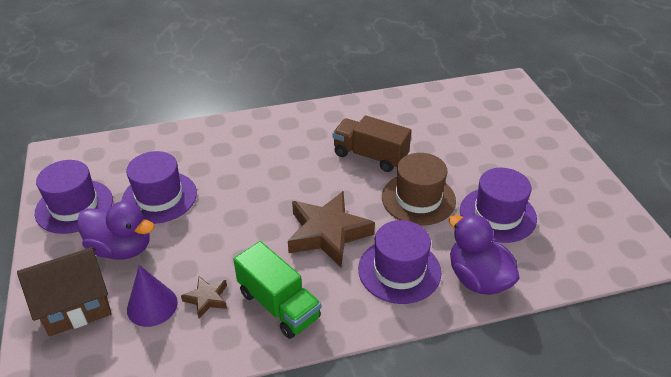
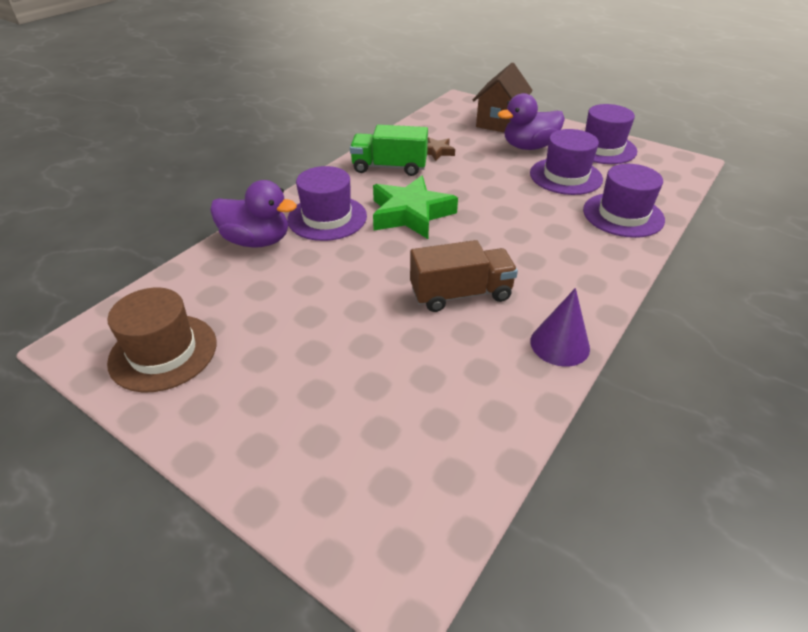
camera: 140 degrees right, 0 degrees up
purple cone [127,265,178,327] -> purple cone moved to [530,288,590,367]
brown star [288,191,375,267] -> green star [373,176,458,239]
brown hat [382,153,456,226] -> brown hat moved to [107,287,216,393]
purple hat [460,168,537,243] -> purple hat moved to [583,164,665,238]

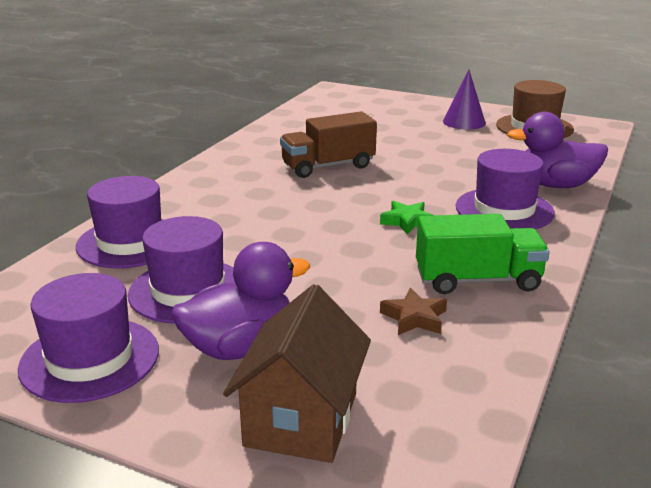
camera: 170 degrees right, 15 degrees down
green star [373,176,458,239] -> green star [380,201,433,234], size x0.48
purple cone [530,288,590,367] -> purple cone moved to [443,70,486,130]

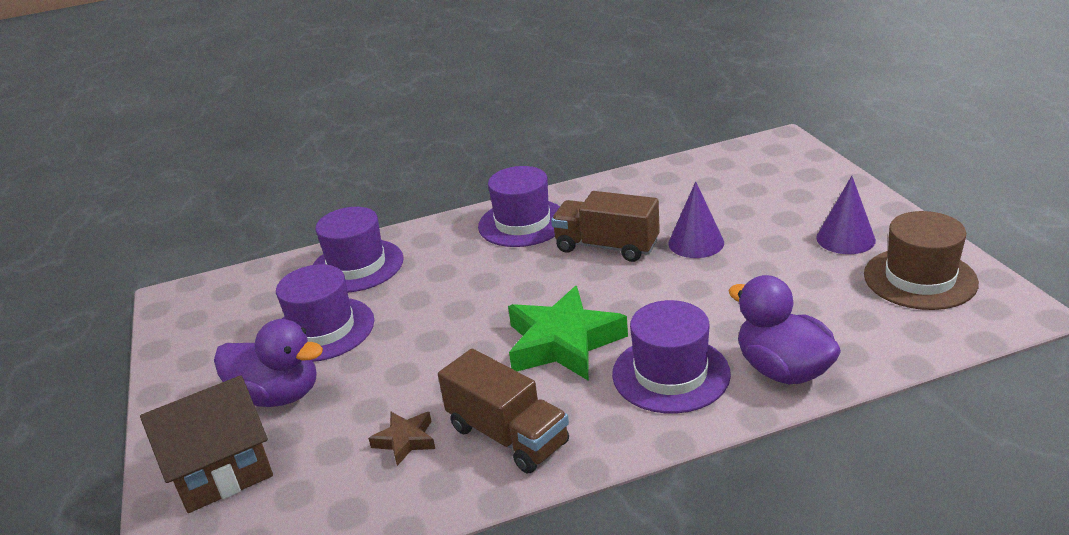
camera: 50 degrees right, 5 degrees up
purple hat [18,273,159,403] -> purple hat moved to [478,166,560,247]
green star [380,201,433,234] -> green star [508,286,628,381], size x2.07
green truck [416,214,550,294] -> brown truck [438,349,569,473]
none -> purple cone [668,181,724,258]

